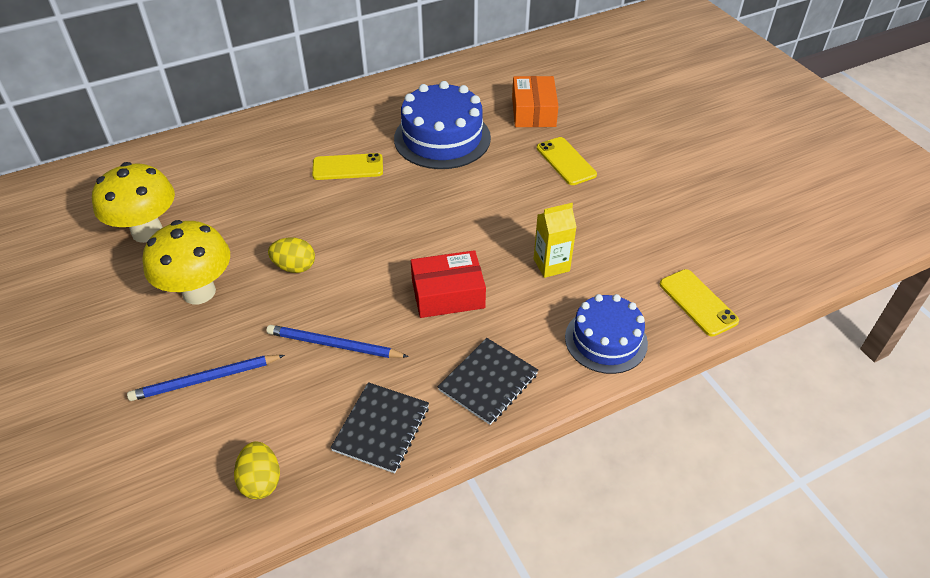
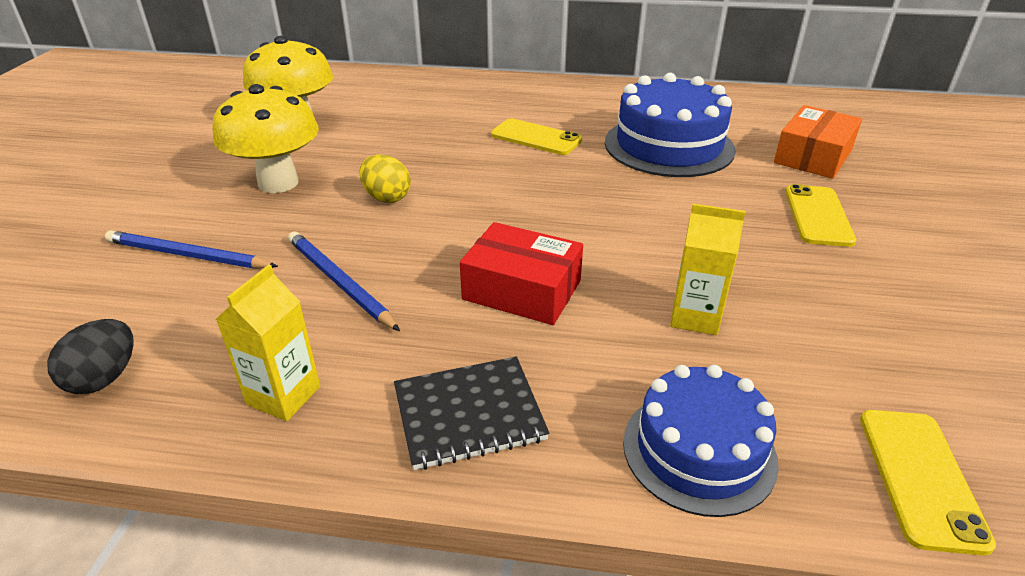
camera: 35 degrees right, 10 degrees down
yellow egg [234,441,280,499] -> black egg [47,319,134,394]
black notebook [330,382,429,473] -> yellow carton [215,264,320,421]

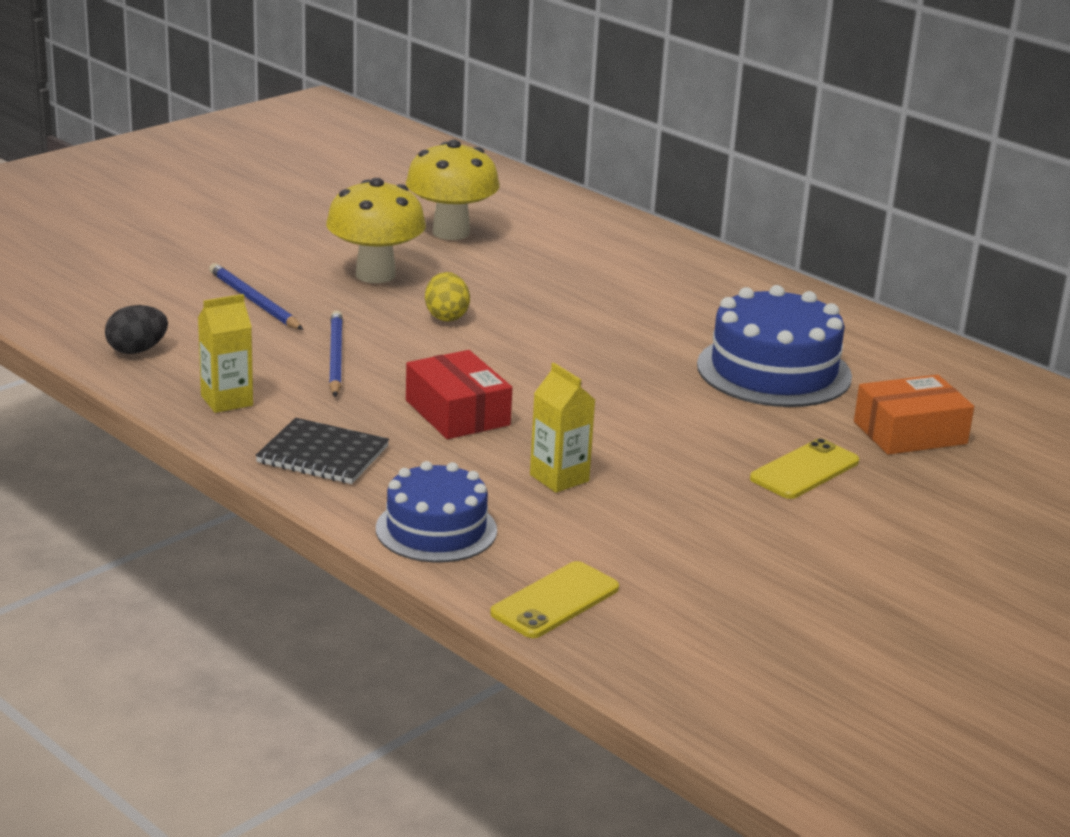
camera: 35 degrees right, 10 degrees down
yellow phone [491,118,582,155] -> none

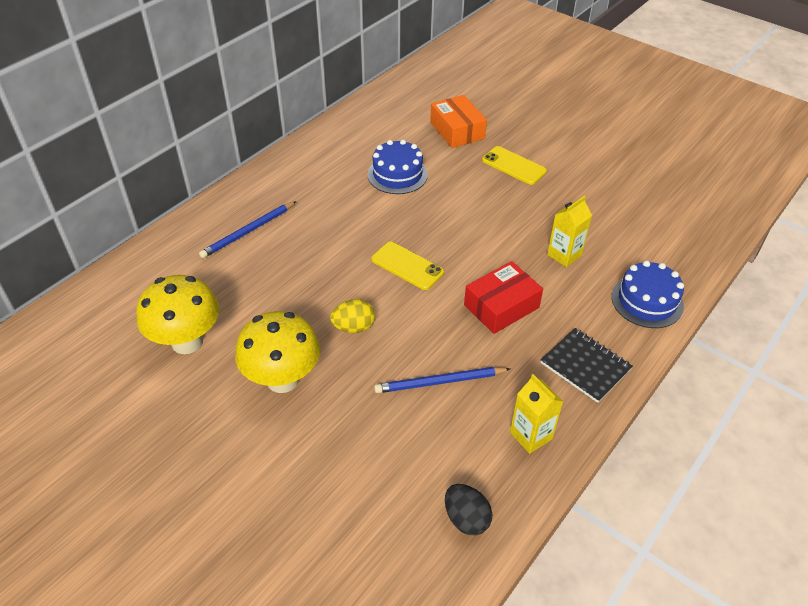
camera: 95 degrees left, 20 degrees up
blue pencil [209,263,303,330] -> blue pencil moved to [199,201,297,258]
black notebook [255,418,389,484] -> black notebook turned 60 degrees counterclockwise [540,328,633,403]
yellow phone [490,561,619,638] -> yellow phone moved to [371,242,444,290]
blue cake [697,285,852,407] -> blue cake [367,140,428,194], size x0.66

